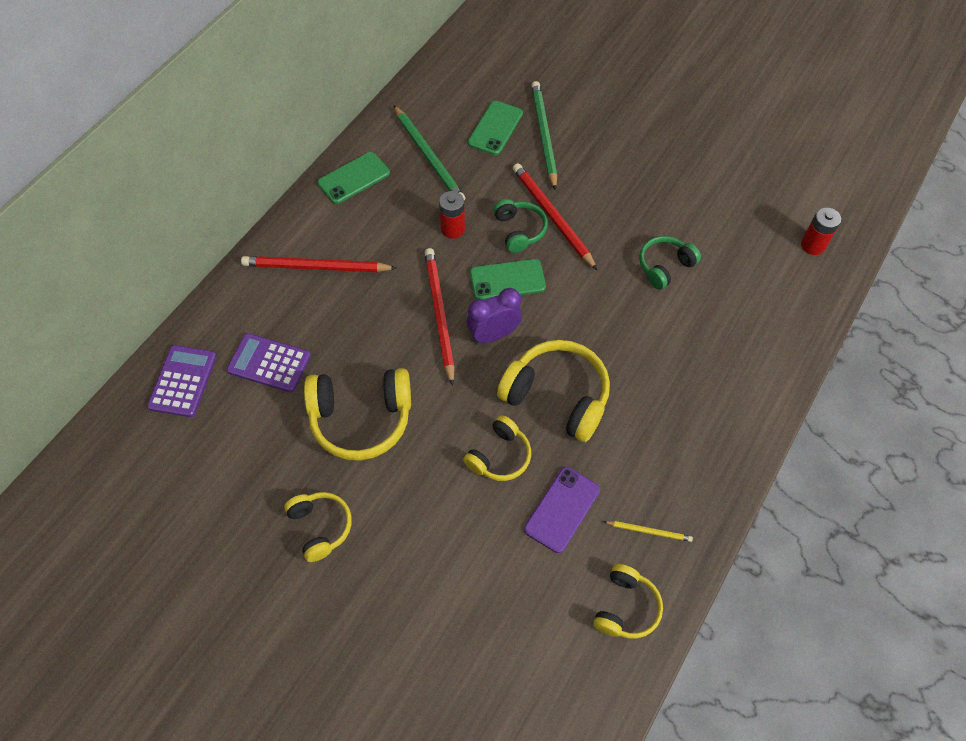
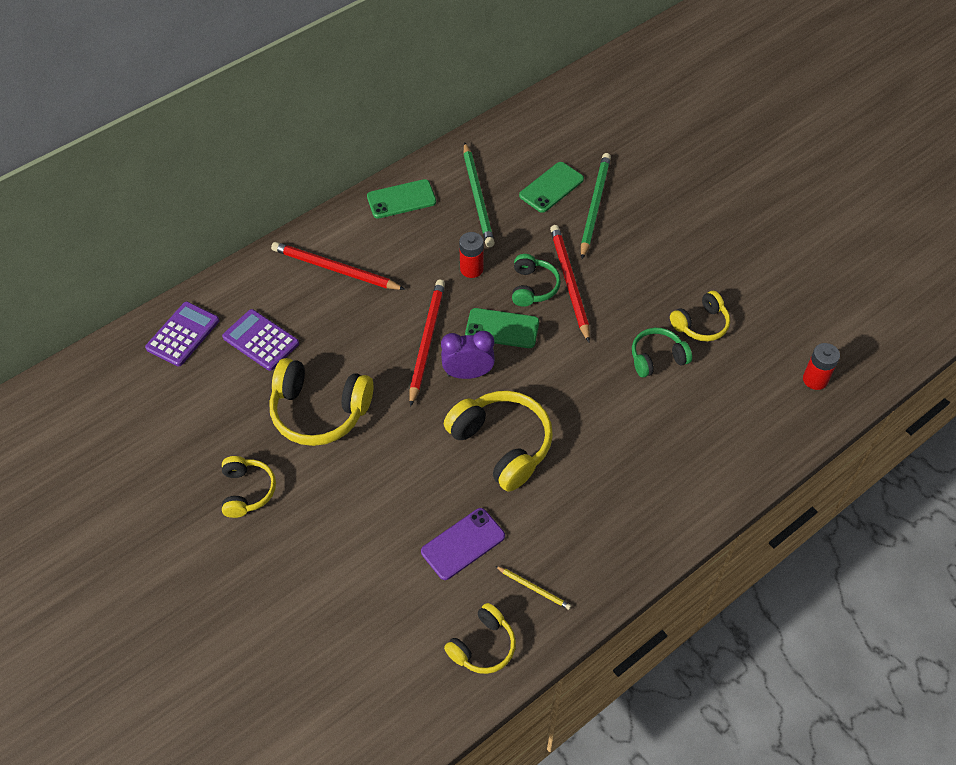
camera: 20 degrees right, 5 degrees down
yellow headphones [463,415,531,481] -> yellow headphones moved to [670,291,730,341]

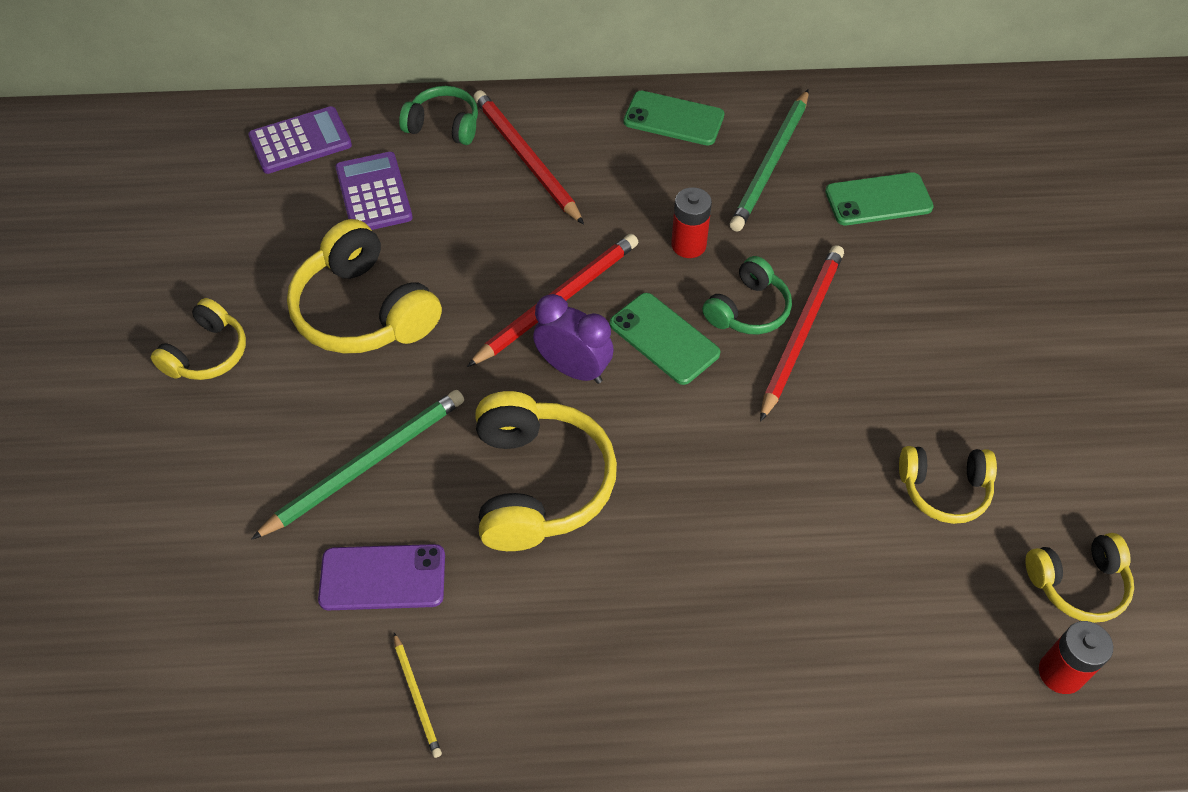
camera: 35 degrees right, 0 degrees up
yellow headphones [444,603,516,674] -> yellow headphones moved to [1025,533,1134,623]
green pencil [581,153,611,259] -> green pencil moved to [251,390,464,540]
green headphones [632,328,692,378] -> green headphones moved to [399,86,478,145]

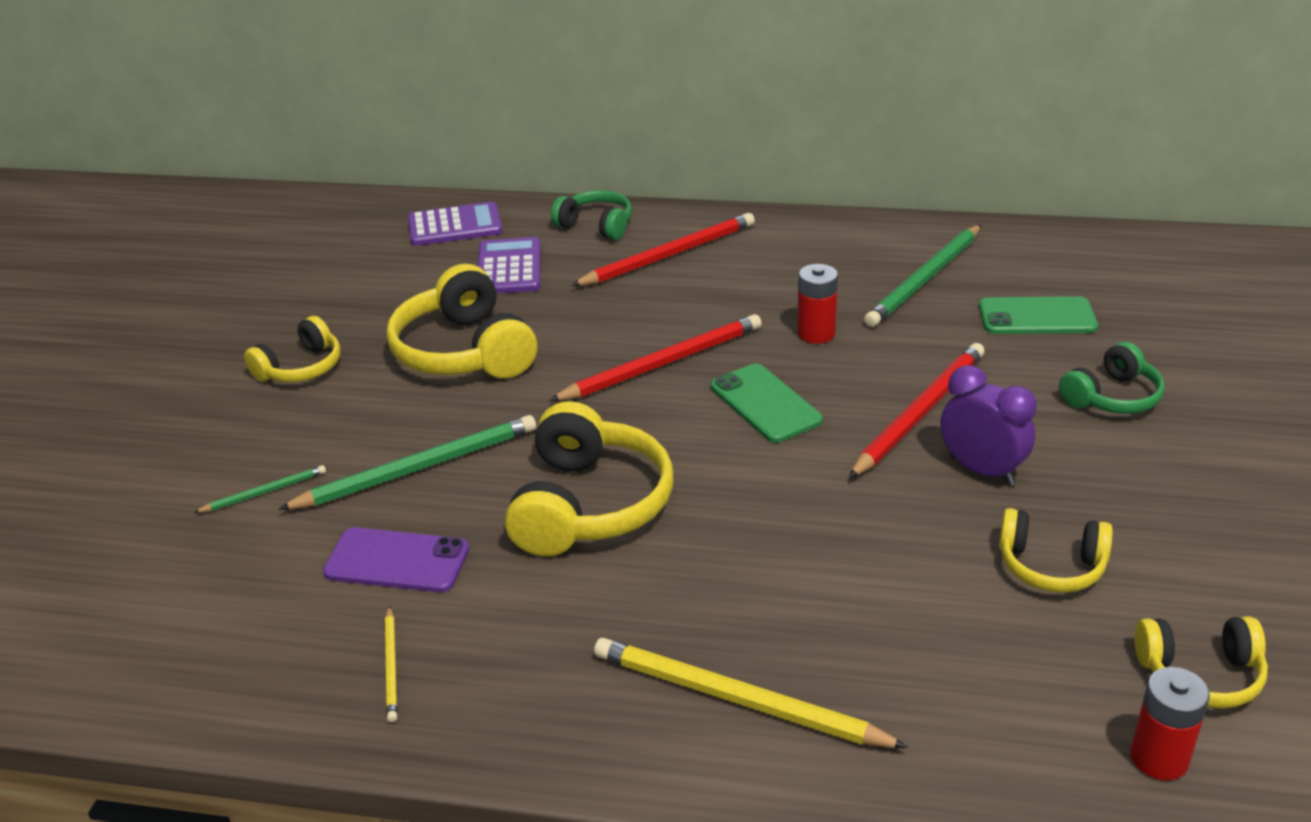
camera: 15 degrees right, 20 degrees down
red pencil [473,90,584,225] -> red pencil turned 75 degrees clockwise [571,213,755,286]
purple clock [533,294,614,384] -> purple clock moved to [941,365,1037,486]
green phone [623,91,724,145] -> none
green headphones [702,256,792,334] -> green headphones moved to [1059,342,1165,414]
none -> green pencil [194,465,326,513]
none -> yellow pencil [594,638,908,748]

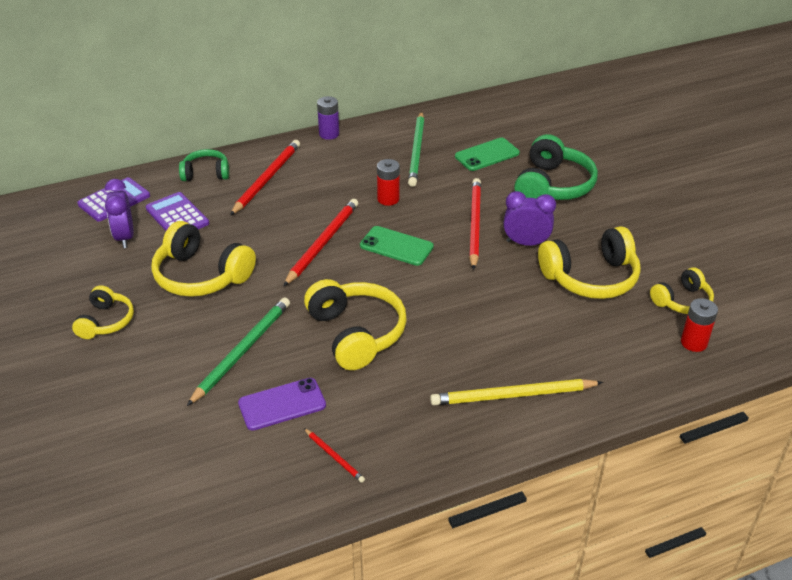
camera: 35 degrees left, 5 degrees up
green pencil [194,465,326,513] -> none
yellow pencil [385,606,397,722] -> red pencil [304,428,365,483]
yellow headphones [999,508,1113,593] -> yellow headphones [538,226,641,299], size x1.70
green headphones [1059,342,1165,414] -> green headphones [514,134,598,200], size x1.70
none -> purple clock [105,179,134,248]
none -> purple battery [317,96,339,140]

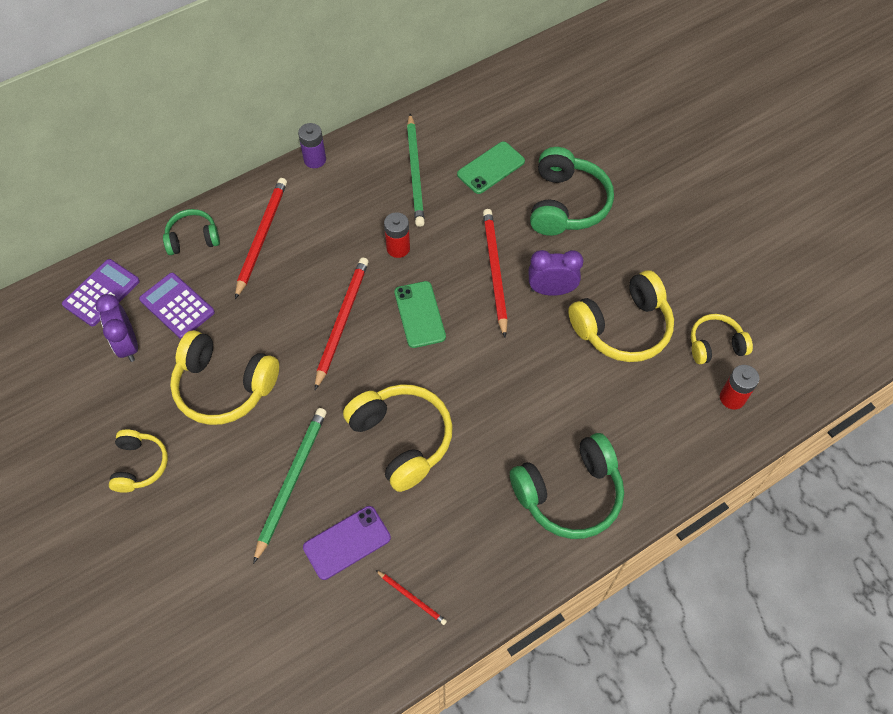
camera: 10 degrees left, 20 degrees up
green phone [360,226,434,266] -> green phone turned 60 degrees clockwise [394,281,446,348]
yellow pencil [430,379,603,405] -> green headphones [510,433,624,539]
yellow headphones [650,267,714,314] -> yellow headphones turned 150 degrees counterclockwise [691,314,753,364]

